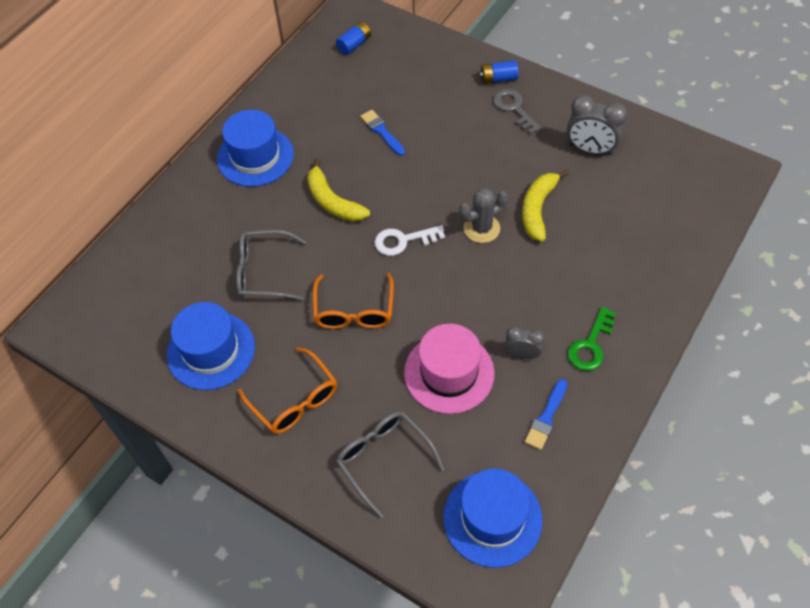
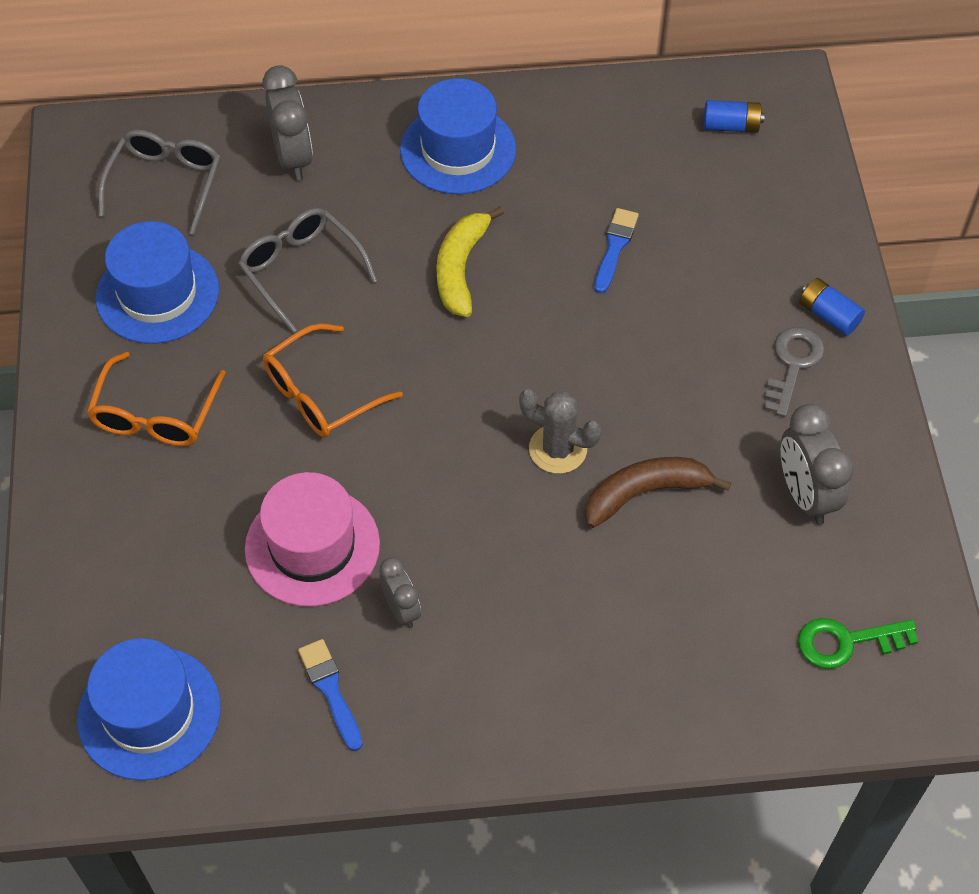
camera: 50 degrees right, 0 degrees up
grey glasses [336,411,444,518] -> grey glasses moved to [98,130,220,235]
white key [374,225,445,256] -> none
yellow banana [522,170,568,242] -> brown banana [585,457,731,528]
blue brush [525,379,568,450] -> blue brush turned 75 degrees clockwise [298,639,363,751]
green key [568,307,616,371] -> green key moved to [798,618,919,669]
none -> grey clock [262,65,313,181]

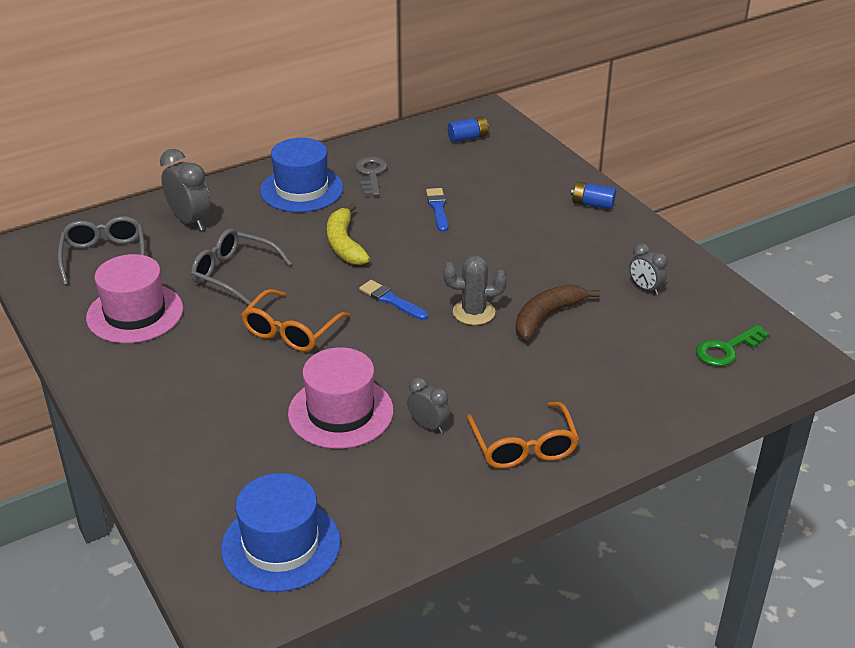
camera: 25 degrees left, 20 degrees down
orange glasses [87,352,226,446] -> orange glasses moved to [467,402,579,468]
blue hat [96,221,219,344] -> pink hat [86,254,183,343]
blue brush [298,639,363,751] -> blue brush moved to [359,280,428,320]
grey key [764,327,825,417] -> grey key moved to [355,157,387,196]
grey clock [781,404,854,525] -> grey clock [629,243,668,295], size x0.60

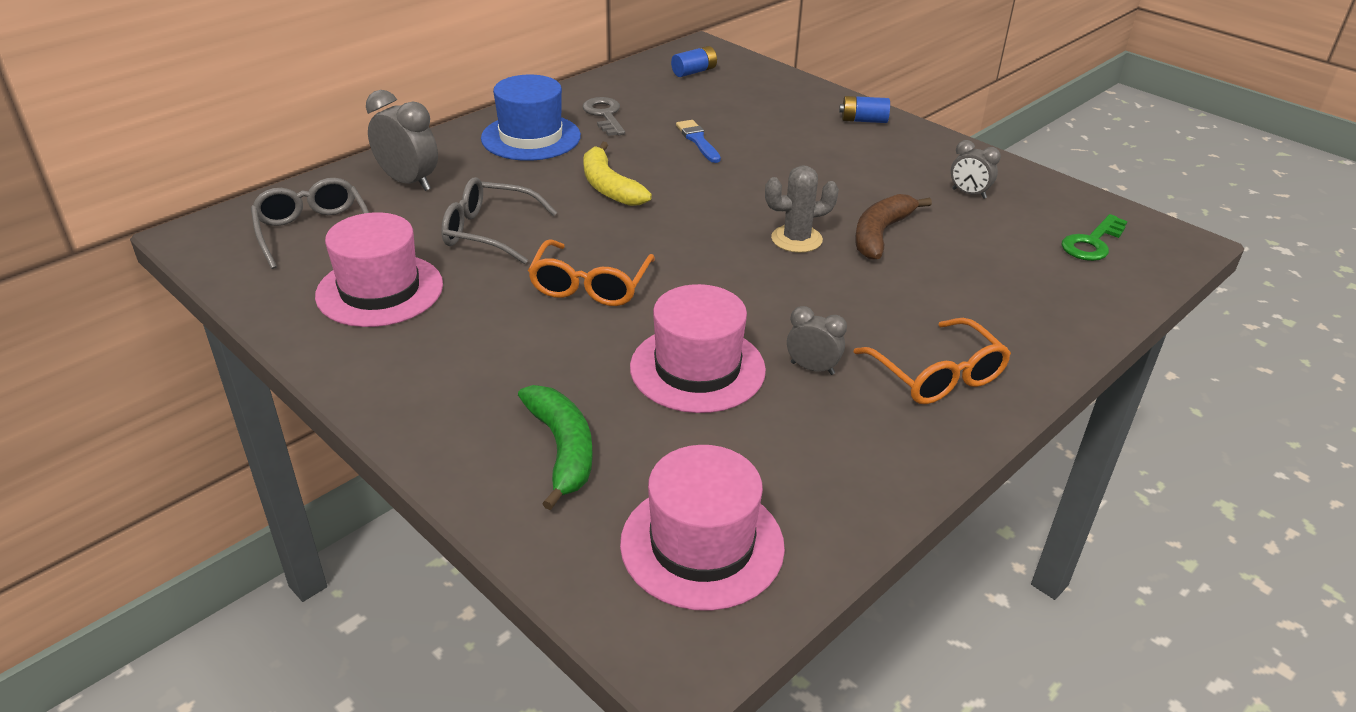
camera: 15 degrees left, 0 degrees up
blue hat [221,473,341,592] -> pink hat [620,445,785,611]
blue brush [359,280,428,320] -> none
none -> green banana [518,385,593,510]

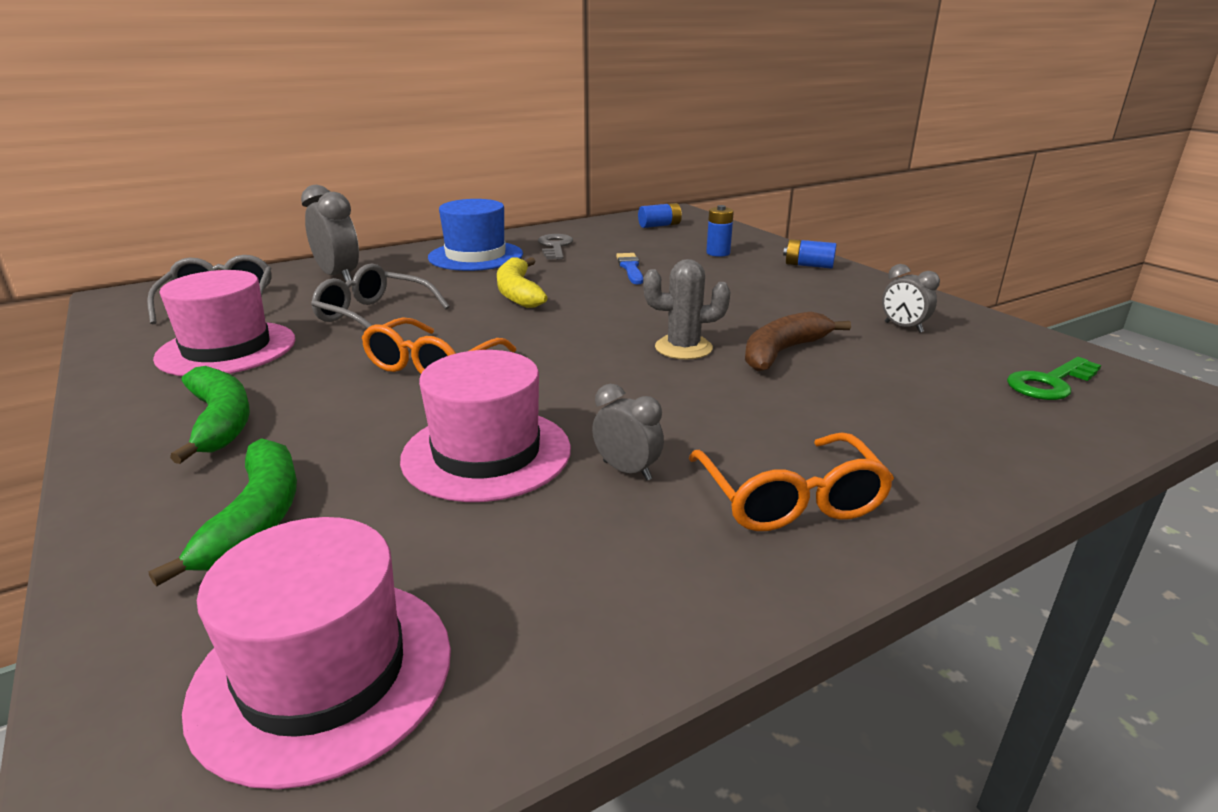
camera: 15 degrees right, 10 degrees down
none -> green banana [170,366,250,464]
none -> blue battery [706,205,734,257]

